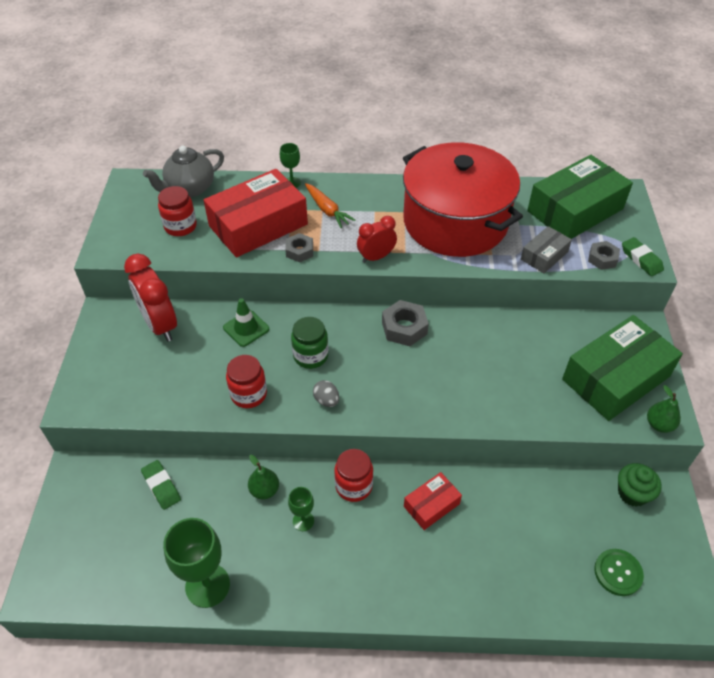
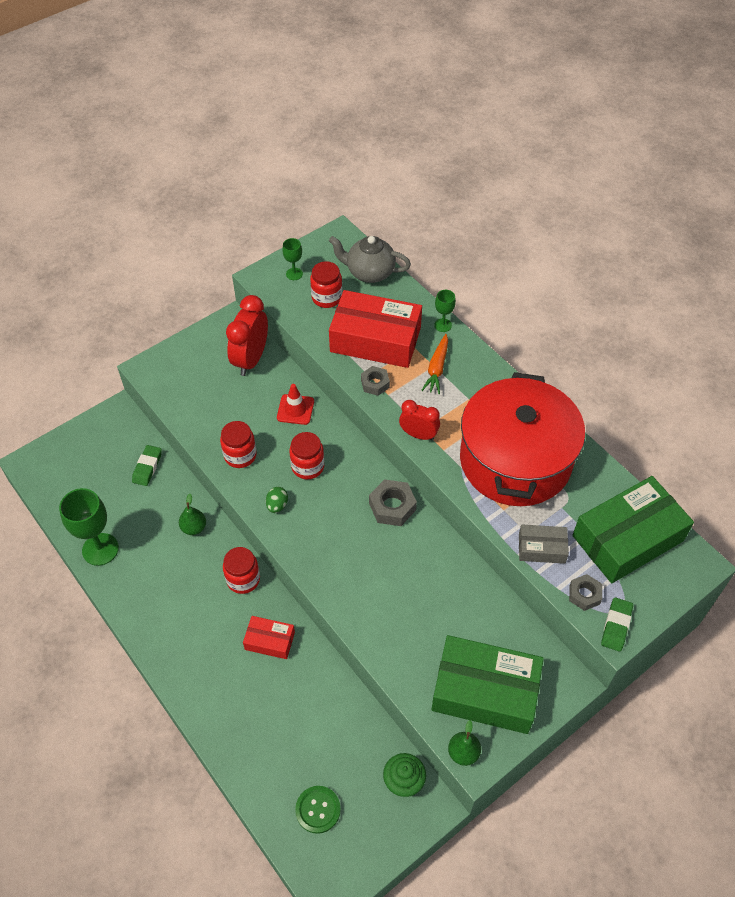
camera: 50 degrees right, 5 degrees up
green traffic cone [223,298,269,347] -> red traffic cone [277,384,314,425]
green goblet [288,487,314,531] -> green goblet moved to [282,238,303,280]
green jar [291,317,328,369] -> red jar [289,432,324,479]
grey egg [313,380,339,407] -> green egg [266,487,288,513]
green box [527,155,633,239] -> green box turned 45 degrees counterclockwise [572,476,694,583]

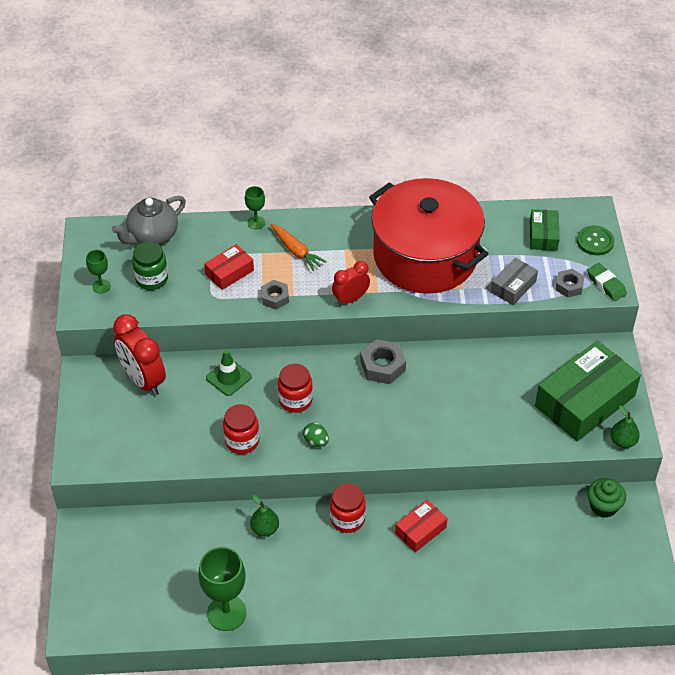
camera: 55 degrees left, 5 degrees down
green eraser [132,445,162,486] -> none
red traffic cone [277,384,314,425] -> green traffic cone [206,350,252,396]
green button [295,786,341,834] -> green button moved to [577,225,614,255]
red jar [310,261,342,308] -> green jar [132,242,168,290]
red box [329,290,422,368] -> red box [204,244,254,290], size x0.49
green box [572,476,694,583] -> green box [530,209,560,251], size x0.49

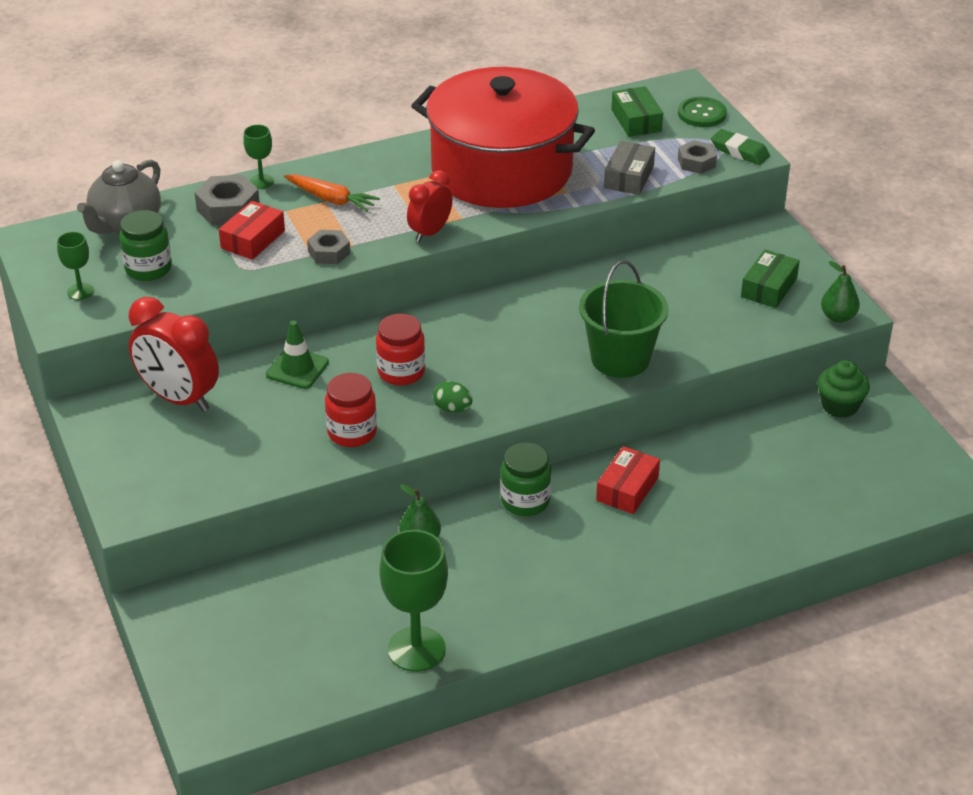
camera: 20 degrees left, 10 degrees down
red jar [330,483,366,533] -> green jar [501,443,551,516]
grey nut [360,339,406,384] -> grey nut moved to [195,175,260,226]
green box [535,341,641,441] -> green box [741,249,800,308], size x0.49
none -> green bucket [579,260,669,378]

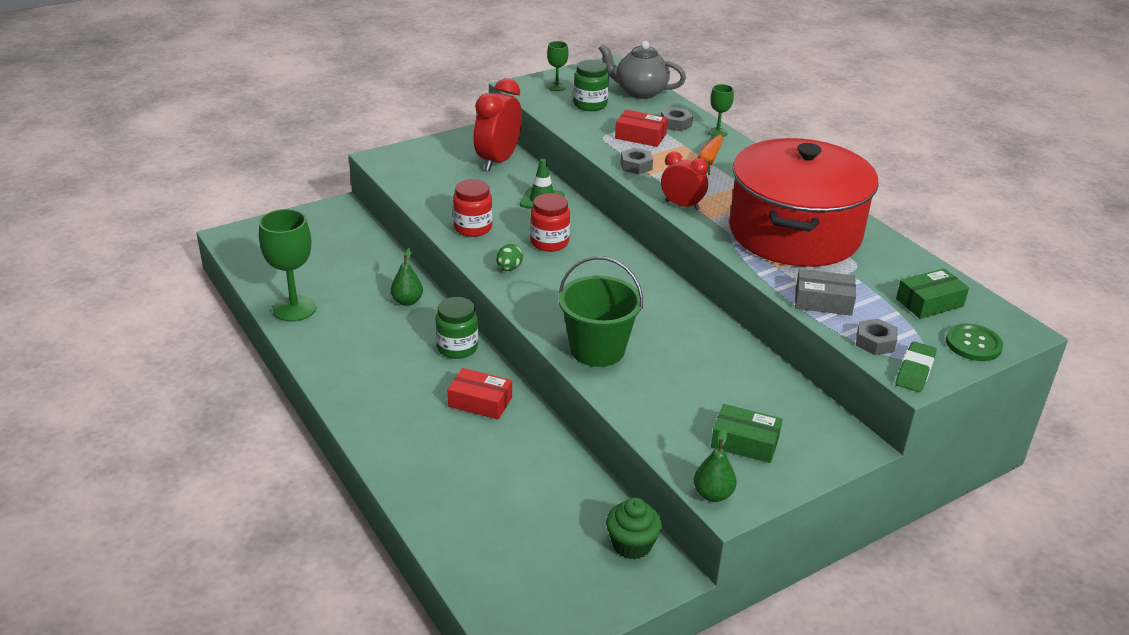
camera: 80 degrees right, 5 degrees down
grey nut [195,175,260,226] -> grey nut [661,107,693,131], size x0.66

